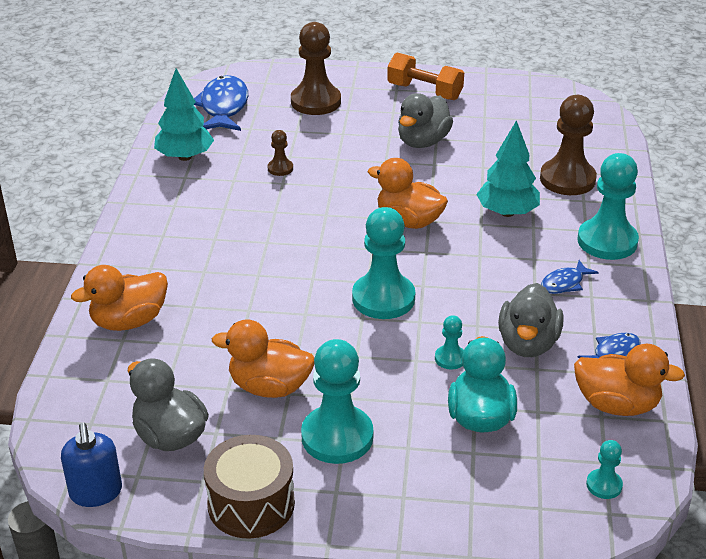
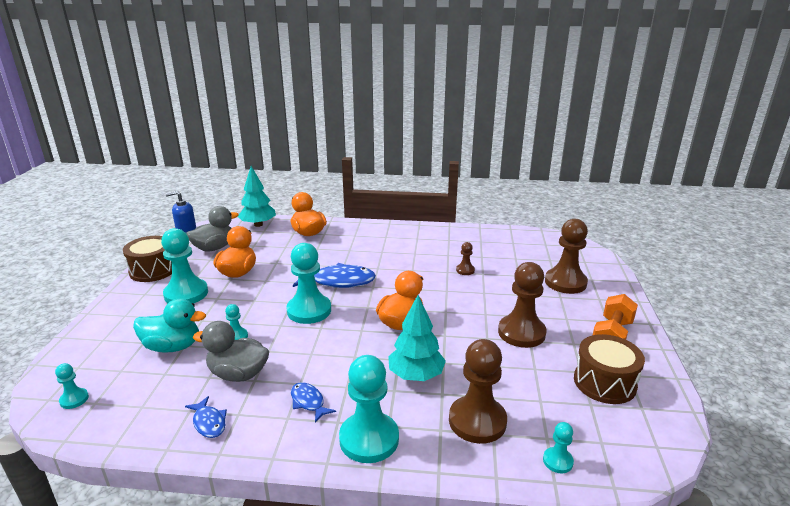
camera: 90 degrees right, 10 degrees down
turquoise tree [154,68,214,161] -> turquoise tree moved to [238,166,276,227]
blue fish [194,75,248,131] -> blue fish moved to [293,263,376,288]
grey duck [398,93,453,148] -> brown pawn [498,262,547,348]
orange duck [574,344,685,416] -> none
none -> turquoise pawn [543,422,574,473]
none -> brown drum [574,334,645,404]

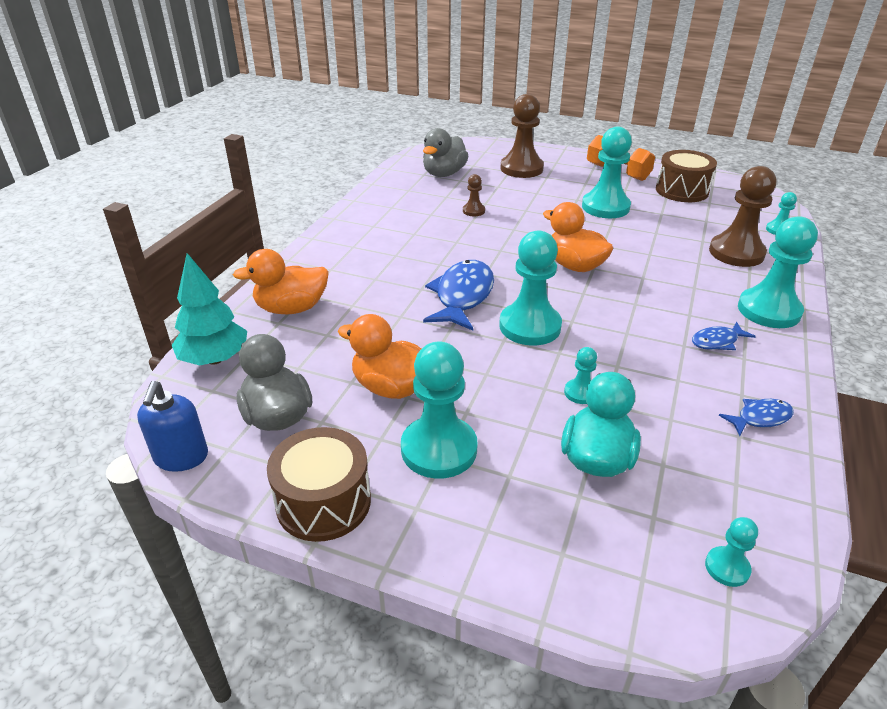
camera: 75 degrees left, 10 degrees up
grey duck [193,321,269,382] -> grey duck moved to [423,128,468,177]
turquoise tree [388,295,446,381] -> none
brown pawn [498,262,547,348] -> turquoise pawn [582,127,632,218]

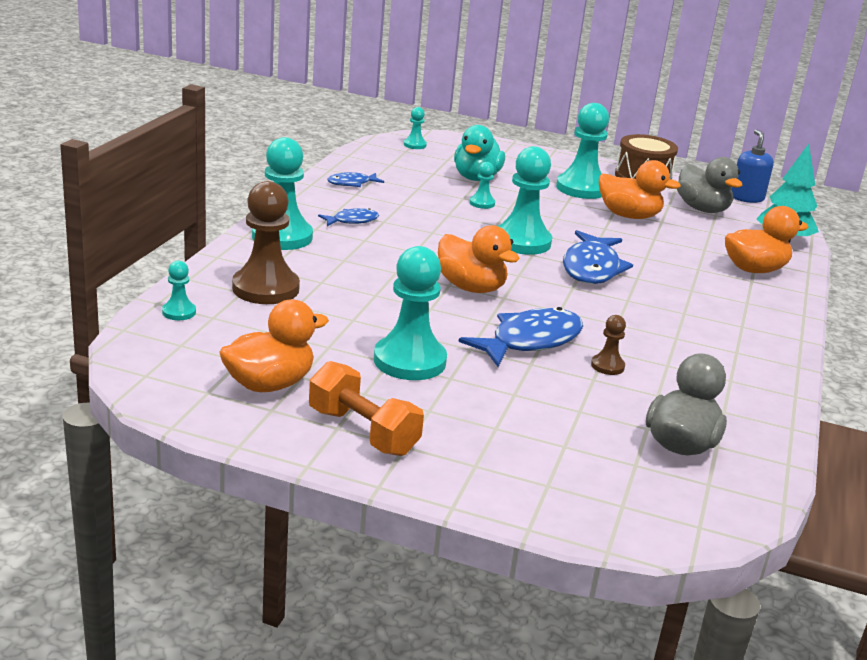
camera: 175 degrees right, 10 degrees down
brown pawn [501,94,544,178] -> none
brown drum [656,150,717,202] -> orange duck [219,300,329,392]
none -> blue fish [459,307,583,367]

